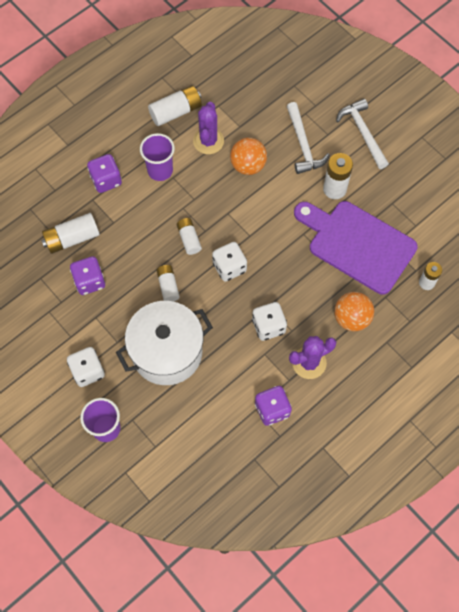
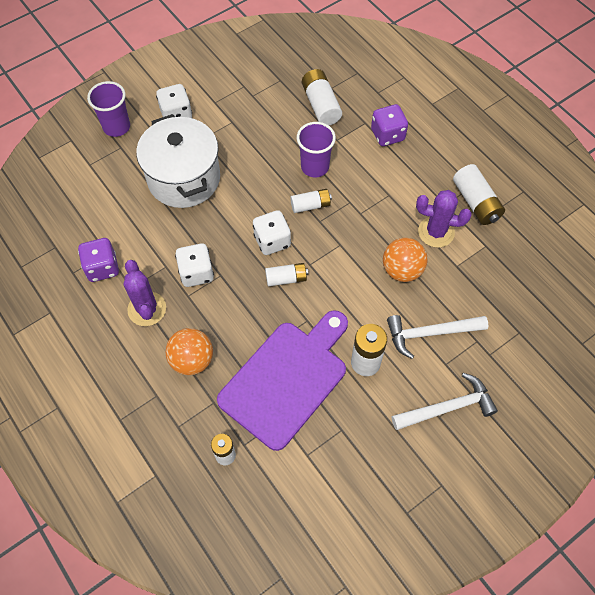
camera: 95 degrees right, 5 degrees down
purple dice [70,256,105,295] -> none
purple cup [140,133,175,181] -> purple cup moved to [297,122,336,177]
white battery [156,265,180,302] -> white battery moved to [265,263,308,286]

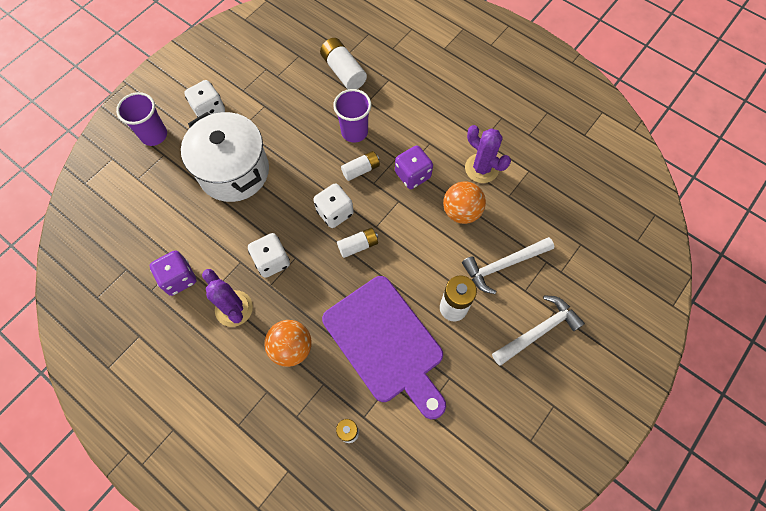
camera: 15 degrees left, 5 degrees up
purple cutting board [217,310,348,451] -> purple cutting board turned 120 degrees clockwise [322,276,446,419]
purple dice [371,104,408,146] -> purple dice moved to [395,145,433,189]
purple cactus [416,190,472,248] -> purple cactus turned 45 degrees clockwise [465,125,511,183]
white battery [453,164,505,225] -> none

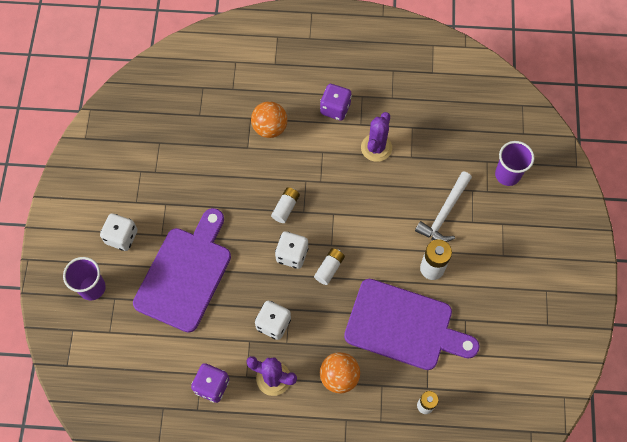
camera: 35 degrees left, 0 degrees up
white pot [181,112,269,202] -> purple cutting board [133,208,231,333]
white battery [320,38,367,89] -> none
purple cup [333,89,371,143] -> purple cup moved to [495,141,534,186]
purple dice [395,145,433,189] -> purple dice moved to [320,84,352,121]
orange ball [443,181,486,224] -> orange ball moved to [251,101,288,138]
purple cactus [465,125,511,183] -> purple cactus turned 75 degrees counterclockwise [361,112,392,162]
white hammer [492,295,585,366] -> none

